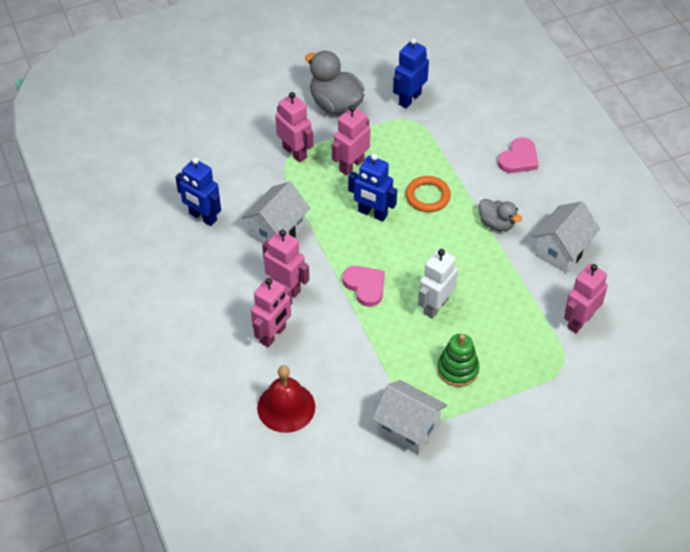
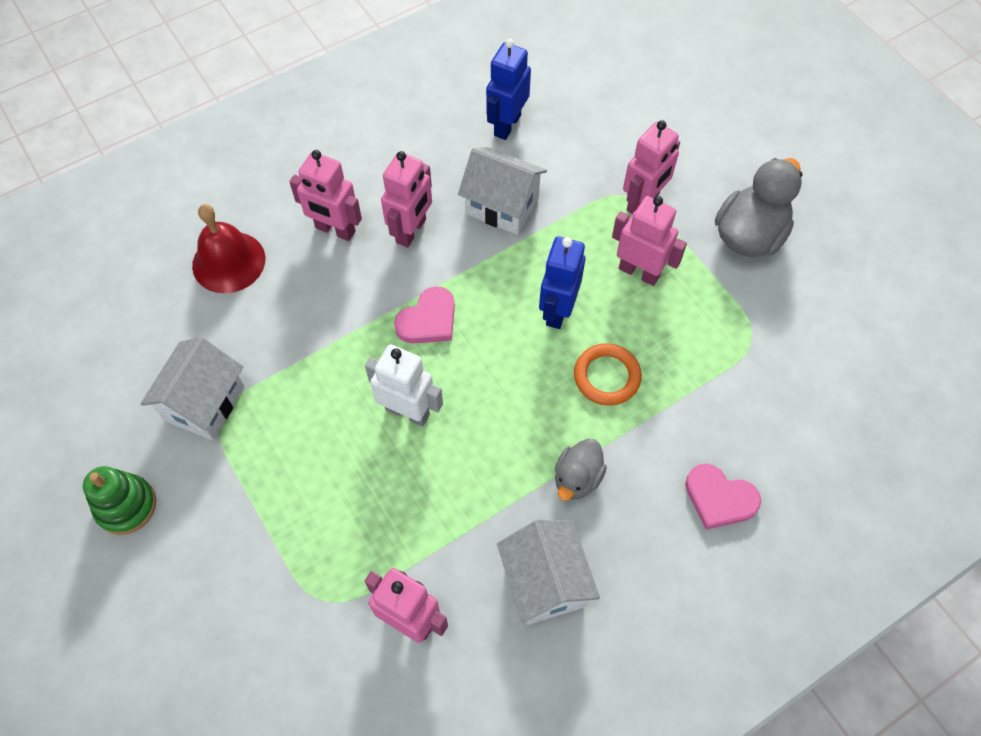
camera: 80 degrees right, 10 degrees up
blue robot [393,38,429,108] -> none
green stacking toy [437,334,479,387] -> green stacking toy moved to [83,466,156,535]
white house [532,201,600,273] -> white house turned 45 degrees clockwise [497,520,600,625]

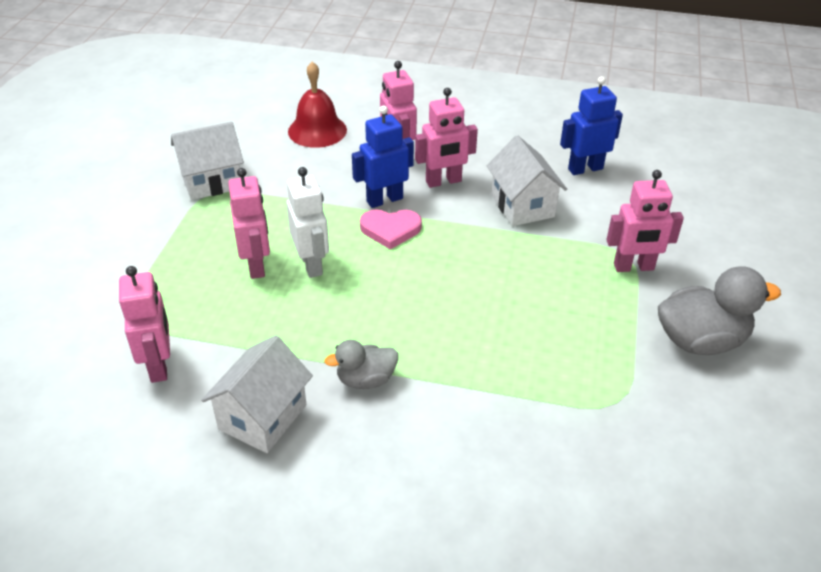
camera: 45 degrees right, 20 degrees down
green stacking toy [83,466,156,535] -> none
blue robot [539,236,585,329] -> blue robot moved to [352,105,414,208]
orange ring [574,343,642,406] -> none
pink robot [612,196,687,286] -> pink robot moved to [228,168,270,279]
pink heart [685,464,761,530] -> none

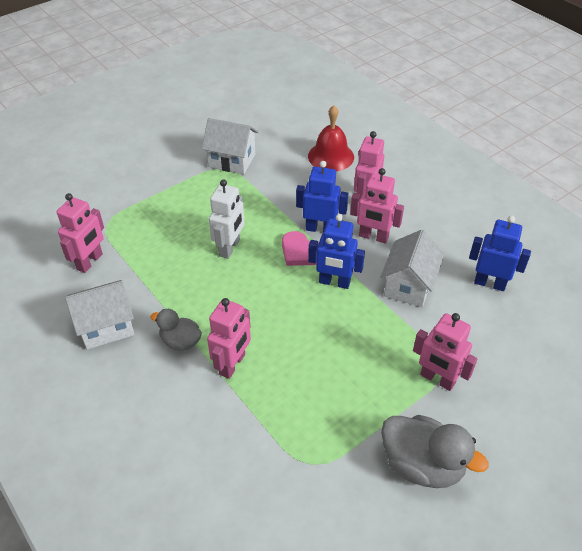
camera: 40 degrees right, 5 degrees up
pink robot [228,168,270,279] -> pink robot moved to [207,298,251,379]
none -> blue robot [308,214,365,289]

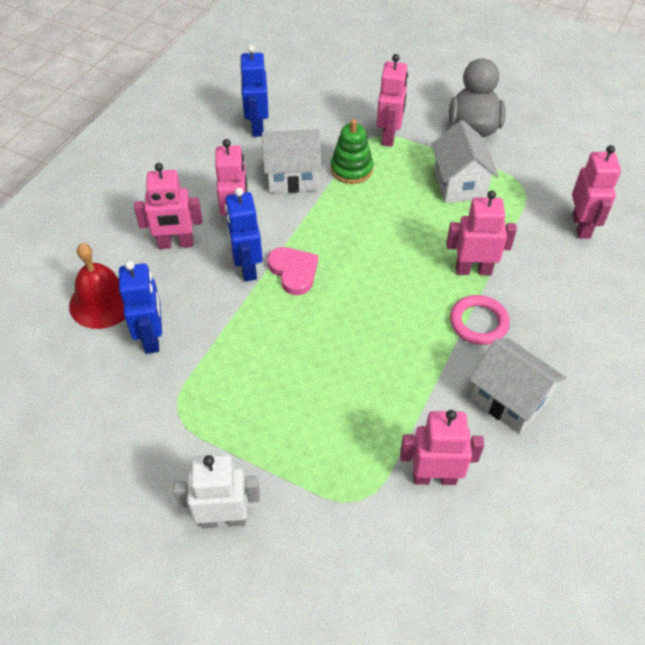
camera: 115 degrees left, 5 degrees up
grey duck [150,309,202,351] -> pink ring [450,295,510,345]
white house [202,118,258,174] -> white house moved to [431,120,499,203]
white robot [209,180,245,259] -> white robot moved to [174,454,260,528]
pink heart [282,231,319,266] -> pink heart turned 45 degrees counterclockwise [267,247,318,295]
blue robot [308,214,365,289] -> blue robot moved to [119,261,162,354]
none -> green stacking toy [331,119,373,184]
none -> pink robot [572,145,621,239]

